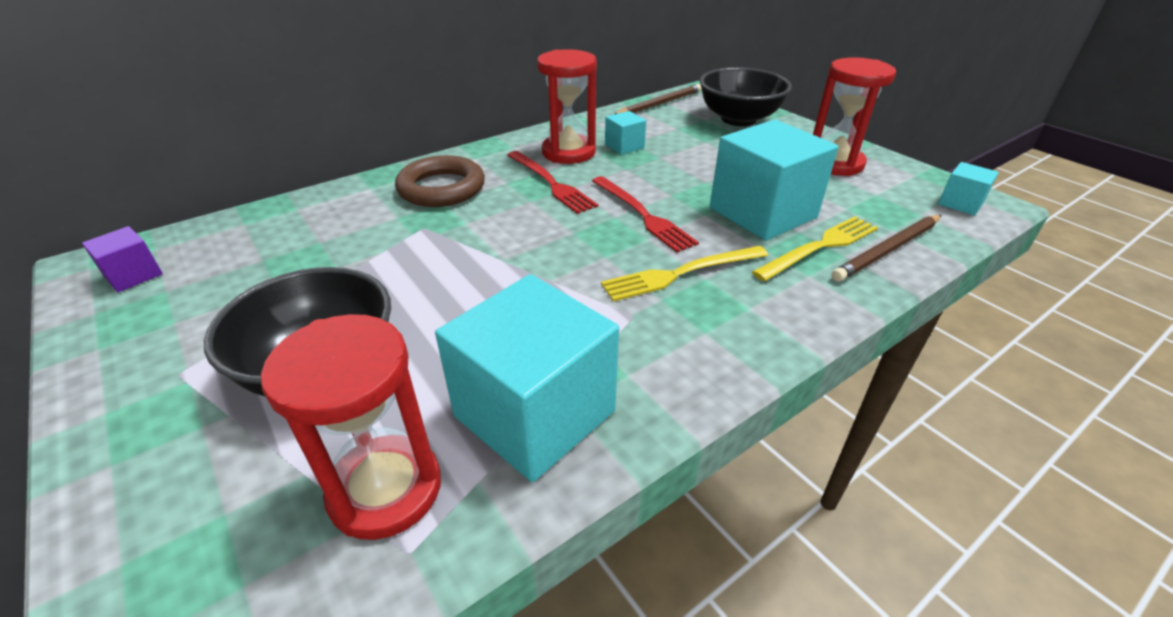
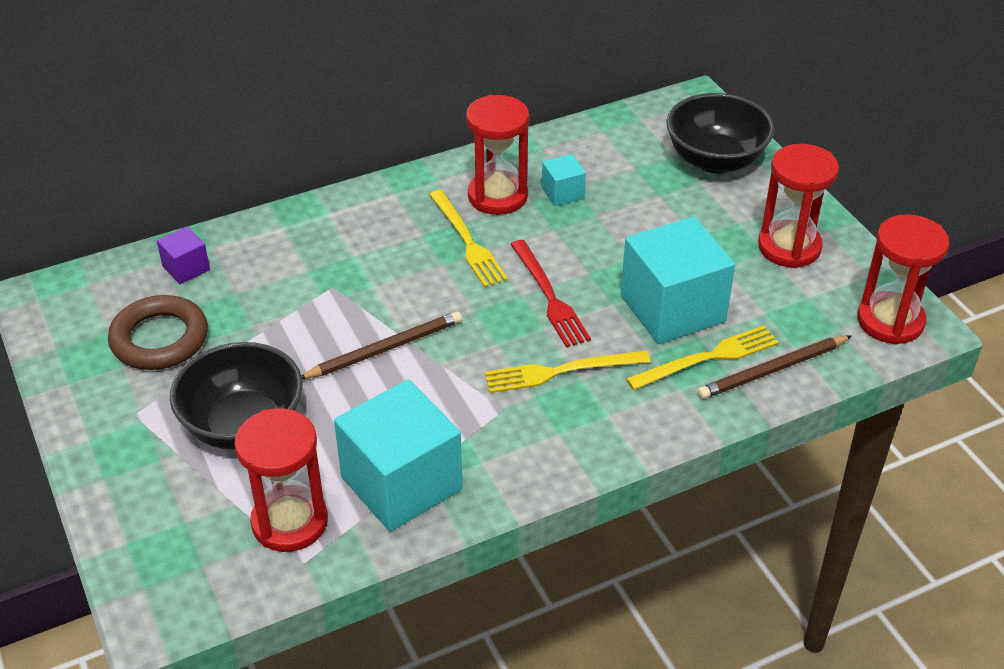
camera: 10 degrees right, 5 degrees up
purple cube [82,226,163,292] -> purple cube moved to [157,226,210,284]
brown ring [395,155,485,207] -> brown ring moved to [108,295,208,370]
red fork [507,151,598,214] -> yellow fork [429,190,508,287]
brown pencil [615,84,702,114] -> brown pencil moved to [302,311,462,379]
turquoise cube [938,162,999,216] -> red hourglass [857,214,949,345]

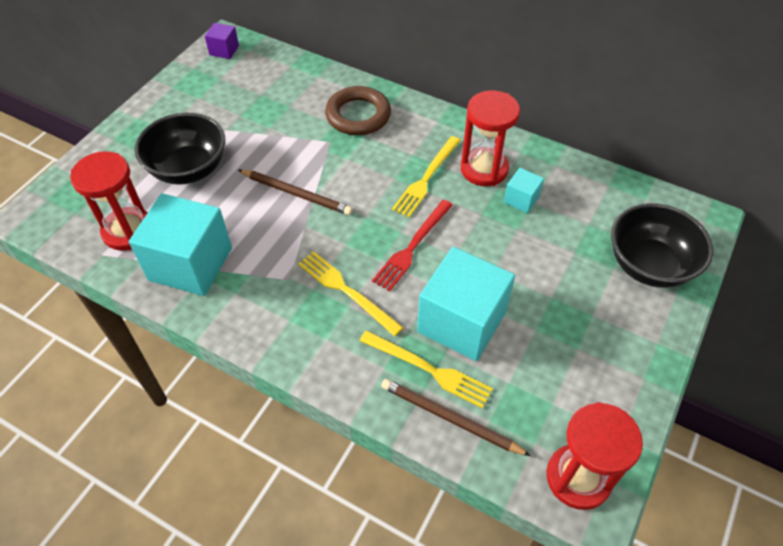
camera: 55 degrees right, 10 degrees up
brown ring [108,295,208,370] -> brown ring moved to [325,86,391,135]
purple cube [157,226,210,284] -> purple cube moved to [205,23,239,59]
red hourglass [758,144,839,268] -> none

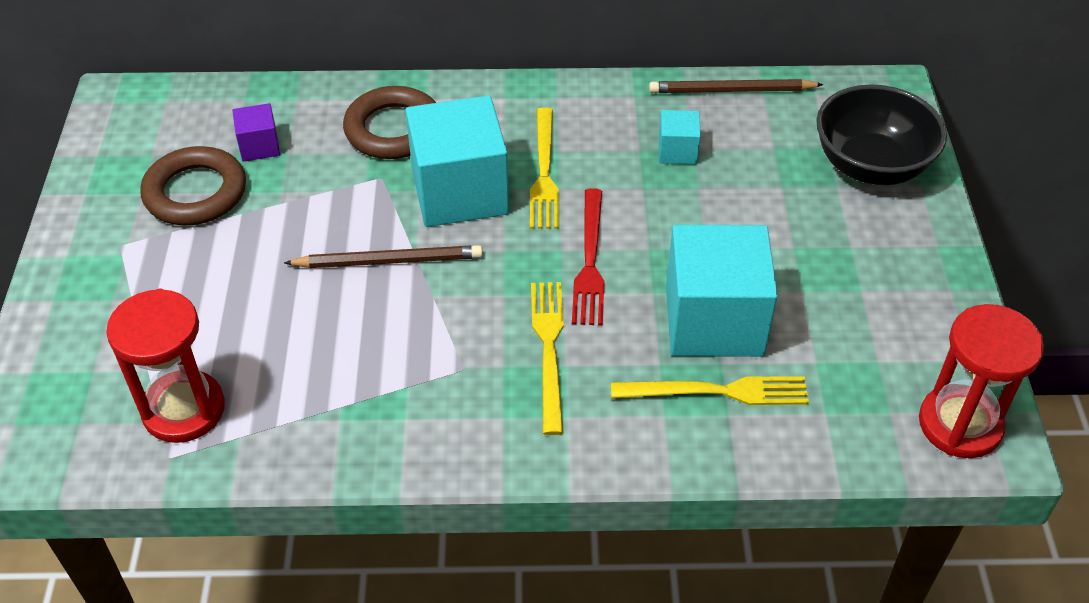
camera: 30 degrees left, 5 degrees down
turquoise cube [129,193,232,296] -> turquoise cube moved to [406,95,509,227]
black bowl [135,113,225,185] -> none
purple cube [205,23,239,59] -> purple cube moved to [232,103,280,162]
yellow fork [298,251,404,336] -> yellow fork turned 75 degrees clockwise [531,282,564,435]
brown pencil [381,379,531,456] -> brown pencil moved to [649,79,824,93]
red hourglass [461,90,520,186] -> none
none -> brown ring [140,146,246,225]

